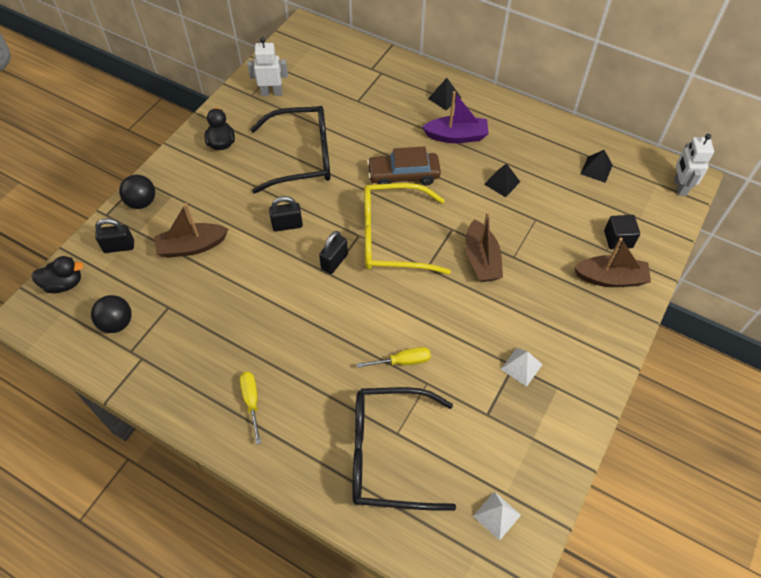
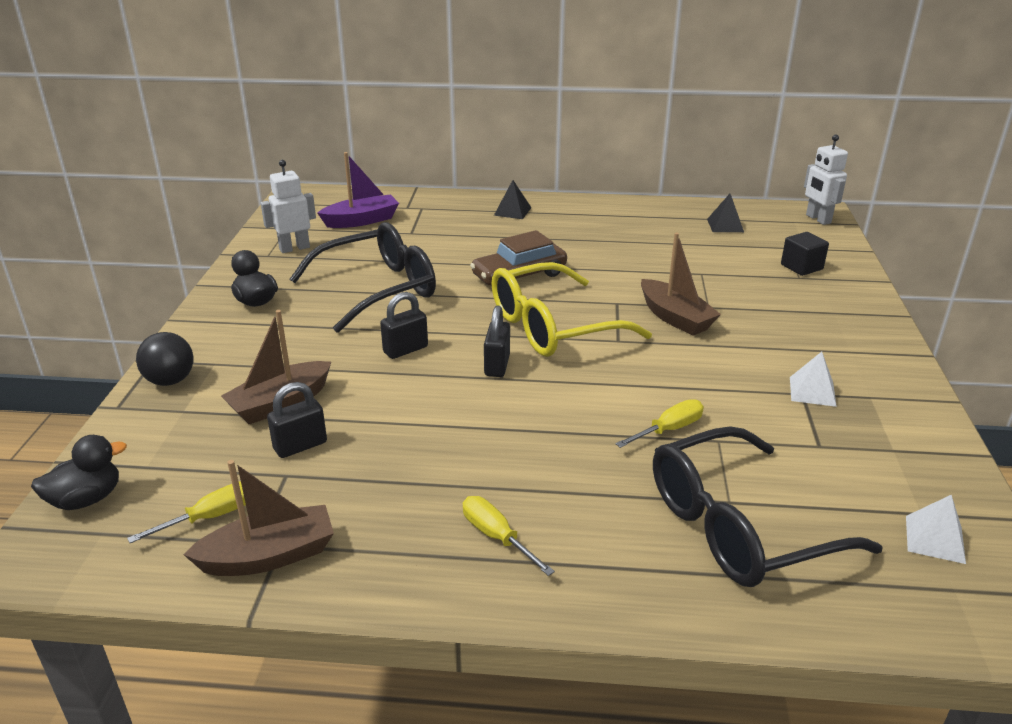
camera: 25 degrees left, 25 degrees down
black ball [91,295,132,333] -> yellow screwdriver [127,481,246,543]
black padlock [95,218,134,253] -> black padlock moved to [267,382,327,458]
purple boat [422,91,489,143] -> purple boat moved to [318,152,399,228]
black pyramid [484,163,520,197] -> none
brown boat [574,238,651,287] -> brown boat moved to [183,460,334,576]

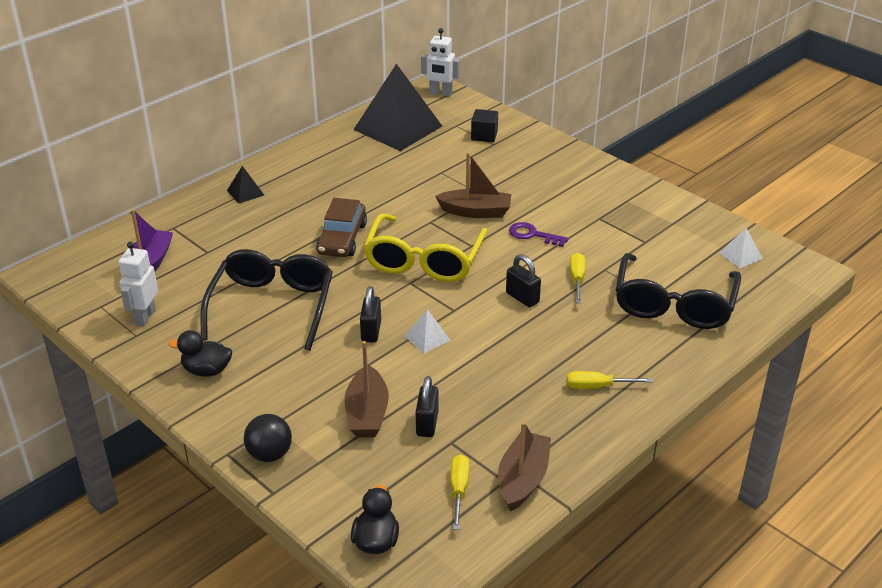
camera: 50 degrees left, 5 degrees up
black padlock [484,306,510,377] -> black padlock moved to [506,254,541,307]
black pyramid [707,194,744,232] -> black pyramid [353,64,442,151], size x2.42
white pyramid [790,352,837,407] -> white pyramid moved to [405,309,451,353]
none -> purple key [509,222,568,247]

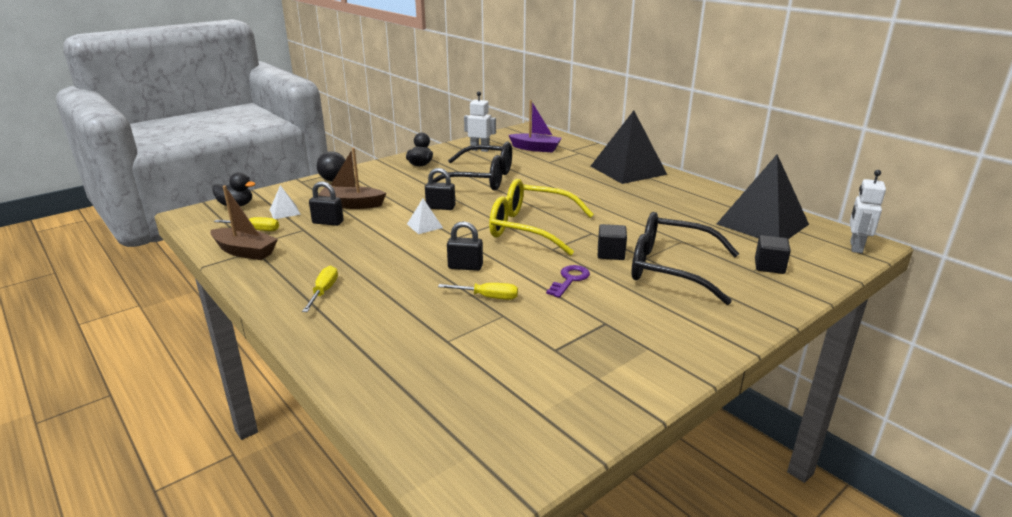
camera: 95 degrees right, 10 degrees down
black pyramid [227,166,264,204] -> black pyramid [591,110,667,184], size x2.42
brown car [316,198,367,257] -> none
brown boat [435,152,511,218] -> black cube [598,224,627,260]
black padlock [506,254,541,307] -> black padlock turned 45 degrees clockwise [447,221,483,271]
black glasses [616,253,741,329] -> black glasses moved to [631,212,739,305]
white pyramid [719,228,763,268] -> white pyramid moved to [270,185,301,219]

